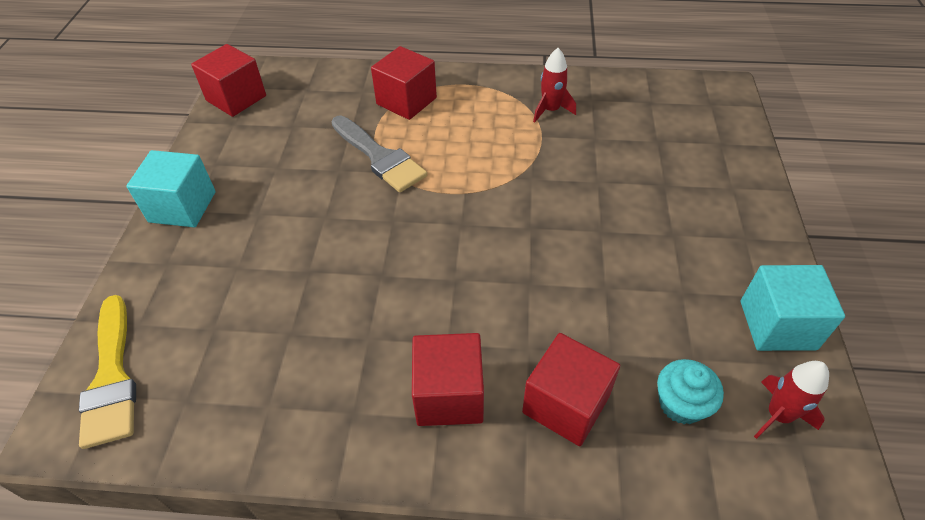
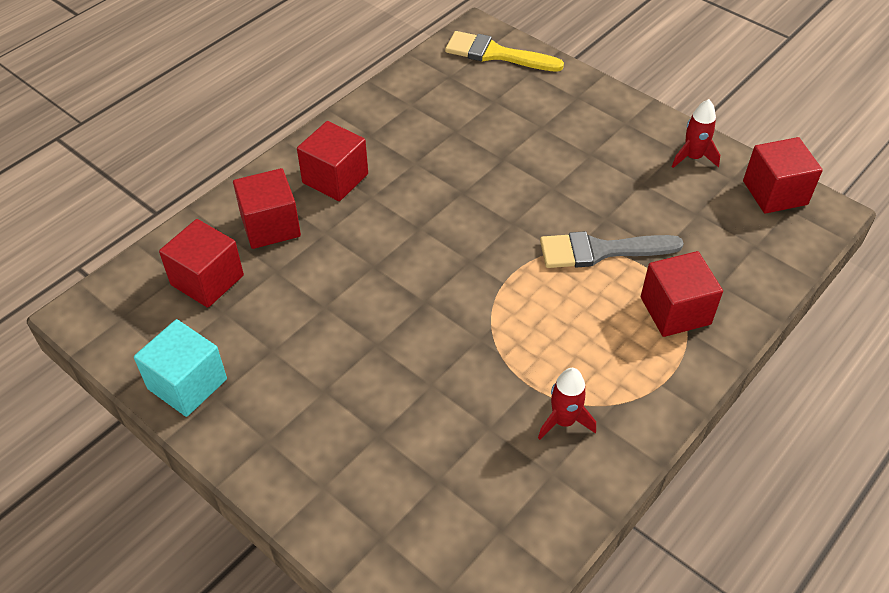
camera: 125 degrees right, 0 degrees up
turquoise cube [126,150,216,227] -> none
turquoise cupcake [657,359,724,424] -> red cube [159,219,244,308]
red rocket [754,361,829,439] -> red rocket moved to [672,99,720,168]

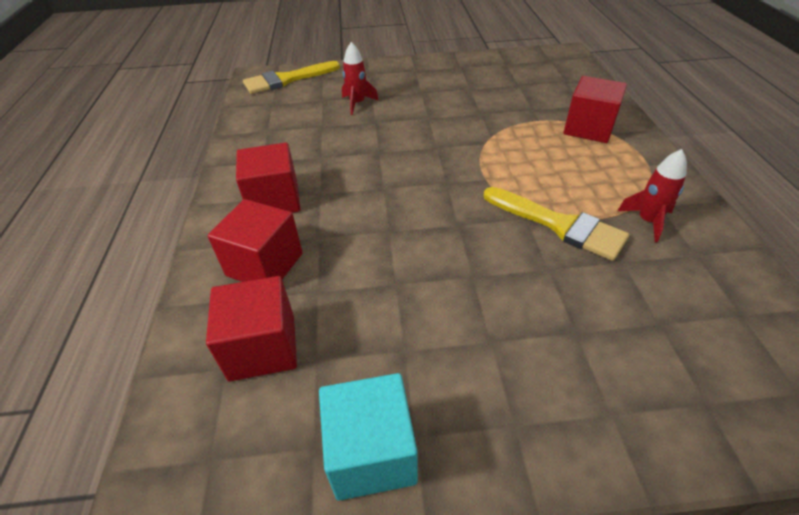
camera: 45 degrees left, 5 degrees down
grey brush [540,231,684,268] -> none
red rocket [672,99,720,168] -> red rocket moved to [342,42,379,115]
red cube [743,137,823,214] -> none
none -> yellow brush [483,187,629,261]

